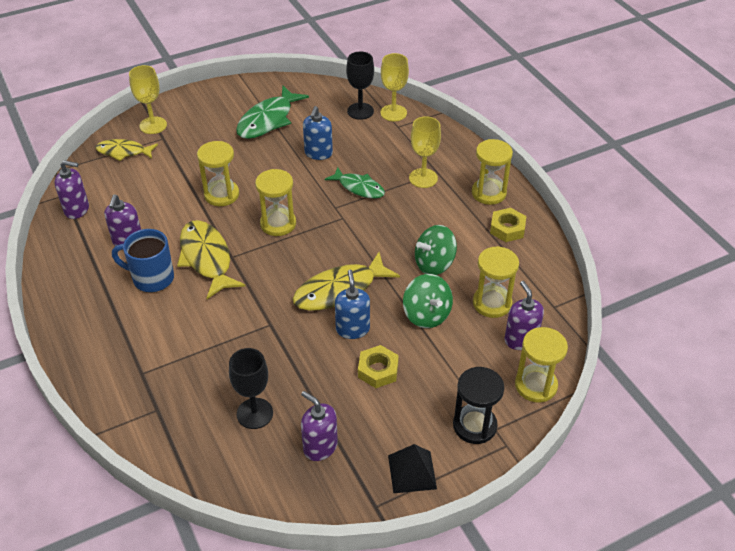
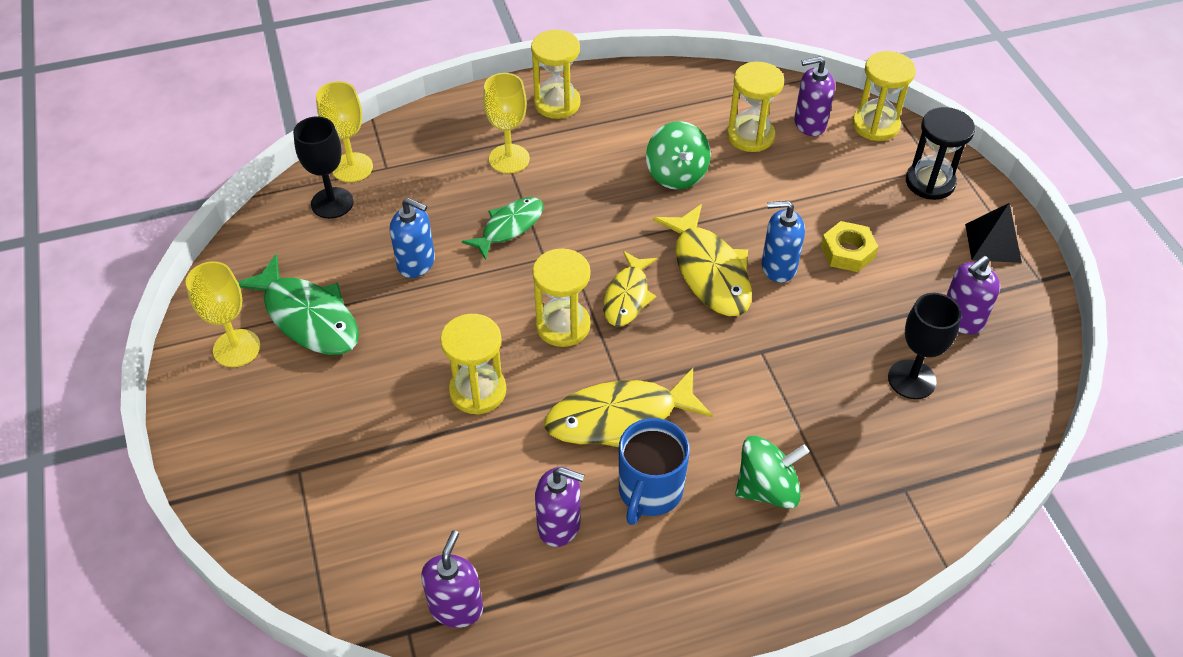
camera: 80 degrees left, 5 degrees up
yellow fish [95,139,158,161] -> yellow fish moved to [603,251,657,326]
yellow goblet [129,65,167,134] -> yellow goblet moved to [186,261,260,367]
green spinning top [403,274,453,328] -> green spinning top moved to [735,436,809,509]
yellow nut [490,208,526,242] -> none

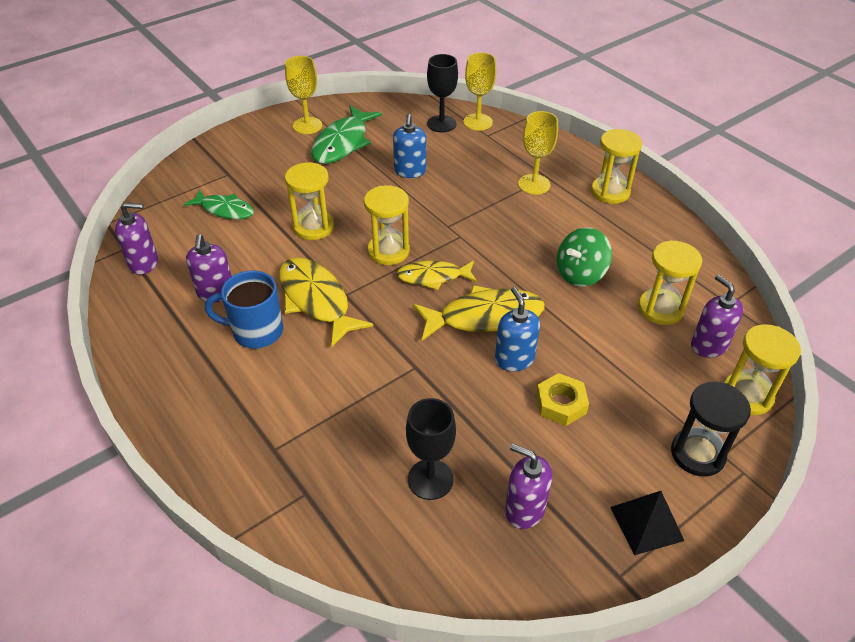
camera: 70 degrees right, 5 degrees down
green fish [462,197,543,260] -> green fish moved to [184,190,254,219]
yellow fish [653,204,752,316] -> yellow fish turned 150 degrees counterclockwise [413,285,545,341]
green spinning top [735,436,809,509] -> none

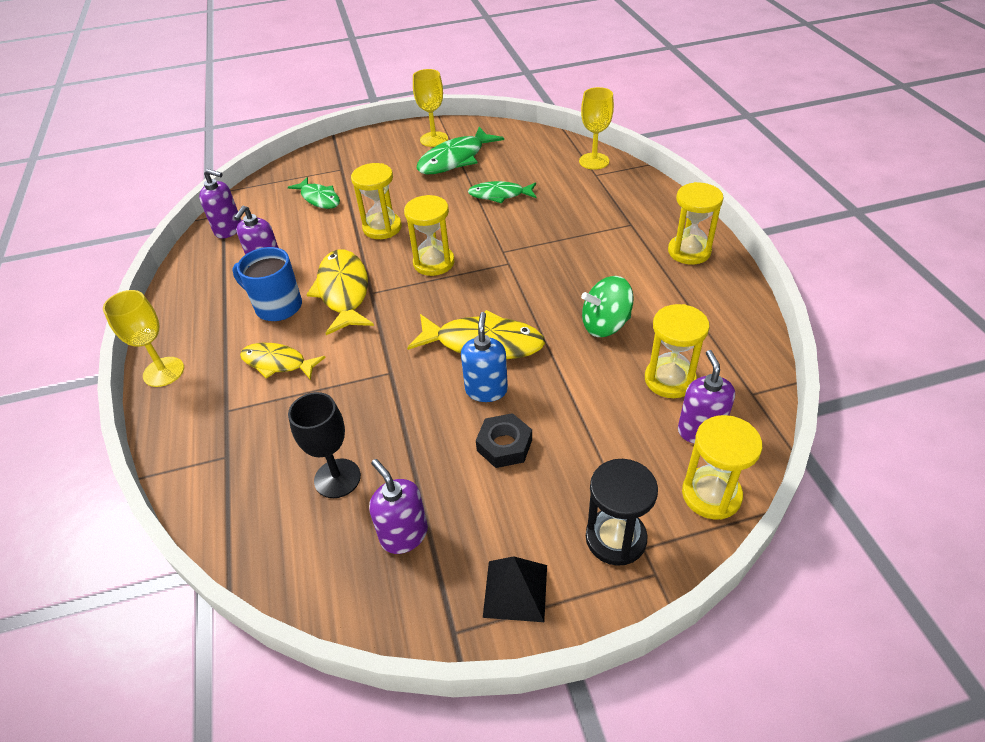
camera: 25 degrees right, 0 degrees up
blue soap dispenser [393,114,426,178] -> green fish [468,181,536,203]
yellow fish [396,260,477,290] -> yellow fish moved to [240,343,326,380]
black goblet [427,54,458,132] -> none
yellow goblet [518,111,558,195] -> yellow goblet moved to [103,290,184,387]
yellow nut [536,373,589,426] -> black nut [476,413,532,468]

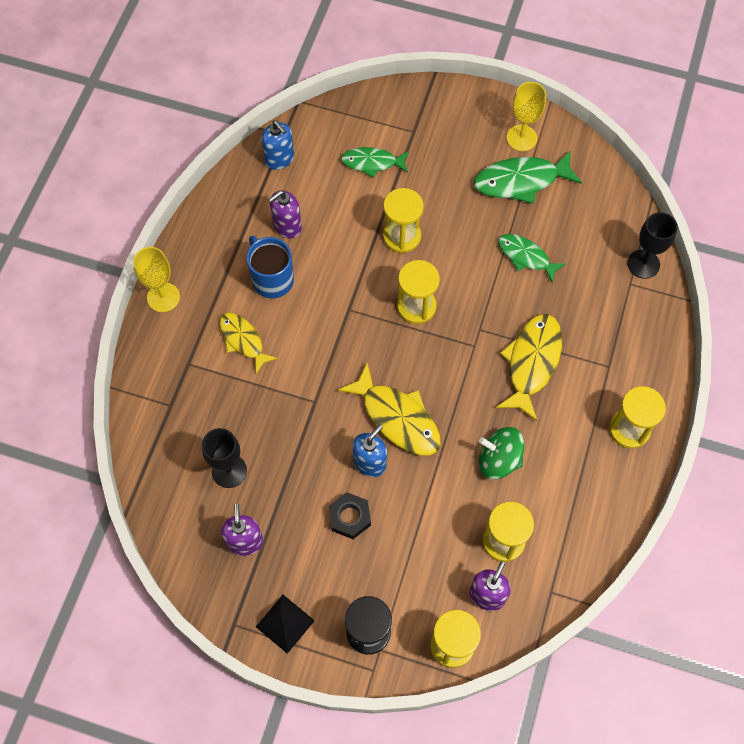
camera: 30 degrees right, 20 degrees up
purple soap dispenser [199,169,242,238] -> blue soap dispenser [261,120,294,170]
green fish [288,177,340,209] -> green fish turned 105 degrees clockwise [341,147,409,178]
yellow fish [306,250,374,335] -> yellow fish moved to [496,314,562,421]
yellow goblet [579,87,614,170] -> black goblet [627,212,678,279]

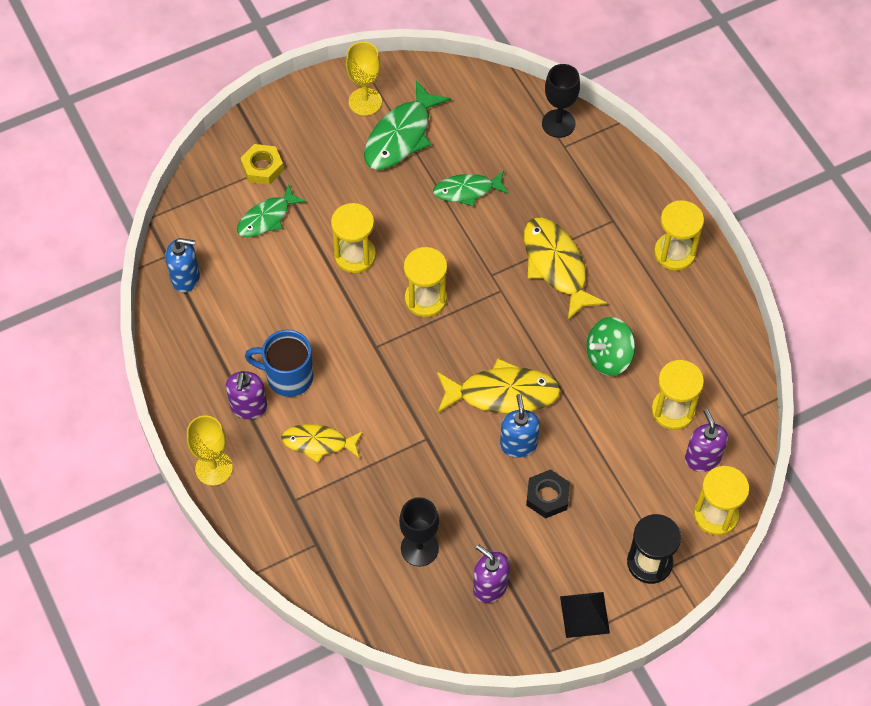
camera: 45 degrees left, 5 degrees down
purple soap dispenser [268,190,302,238] -> purple soap dispenser moved to [226,371,267,419]
none -> yellow nut [240,144,284,185]

